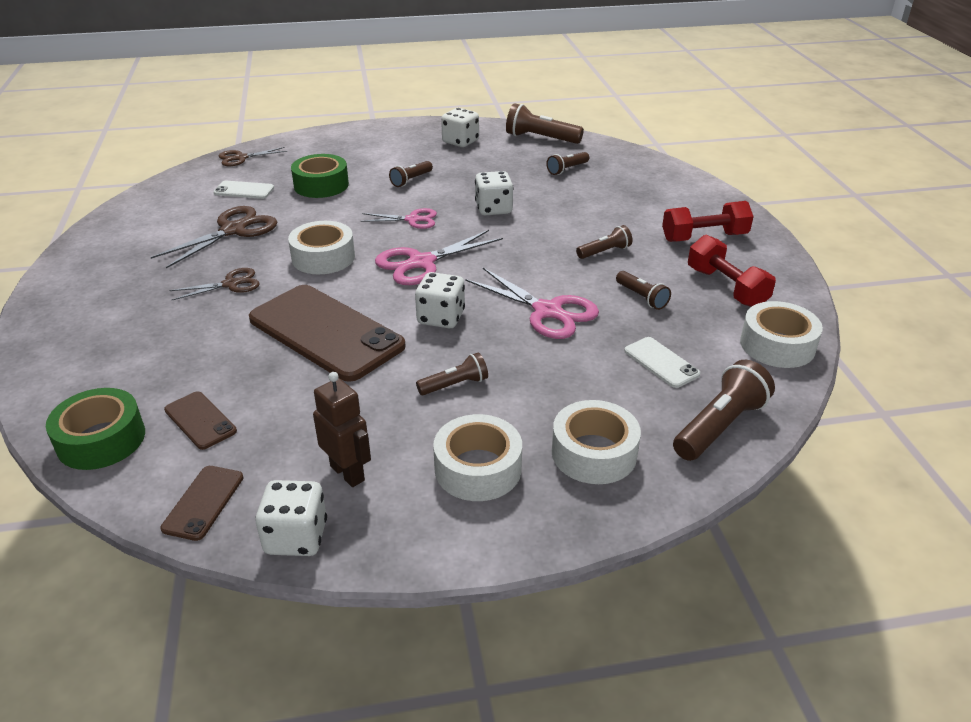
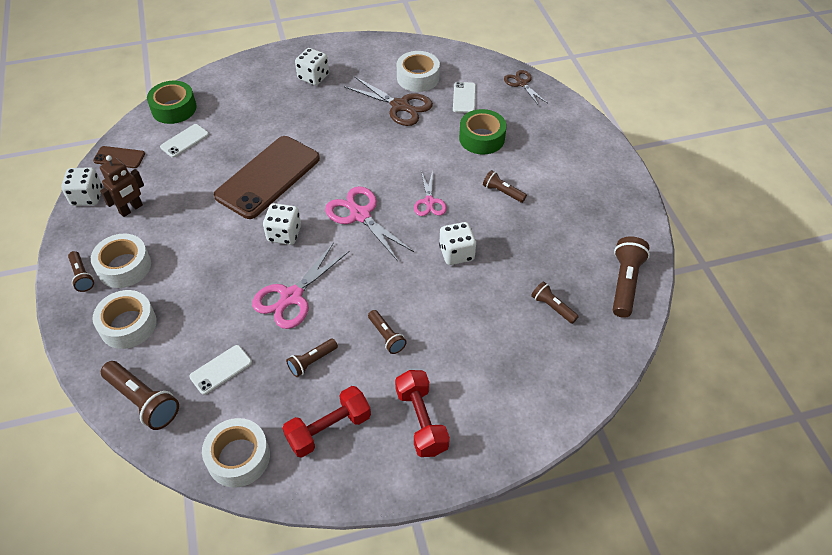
camera: 85 degrees right, 15 degrees up
brown phone [164,391,237,450] -> white phone [160,124,209,158]
brown scissors [169,268,260,300] -> none
white tape [288,221,355,274] -> white tape moved to [397,51,440,92]
brown flashlight [416,352,488,395] -> brown flashlight moved to [68,251,94,292]
white dice [441,108,479,147] -> white dice moved to [295,48,329,85]

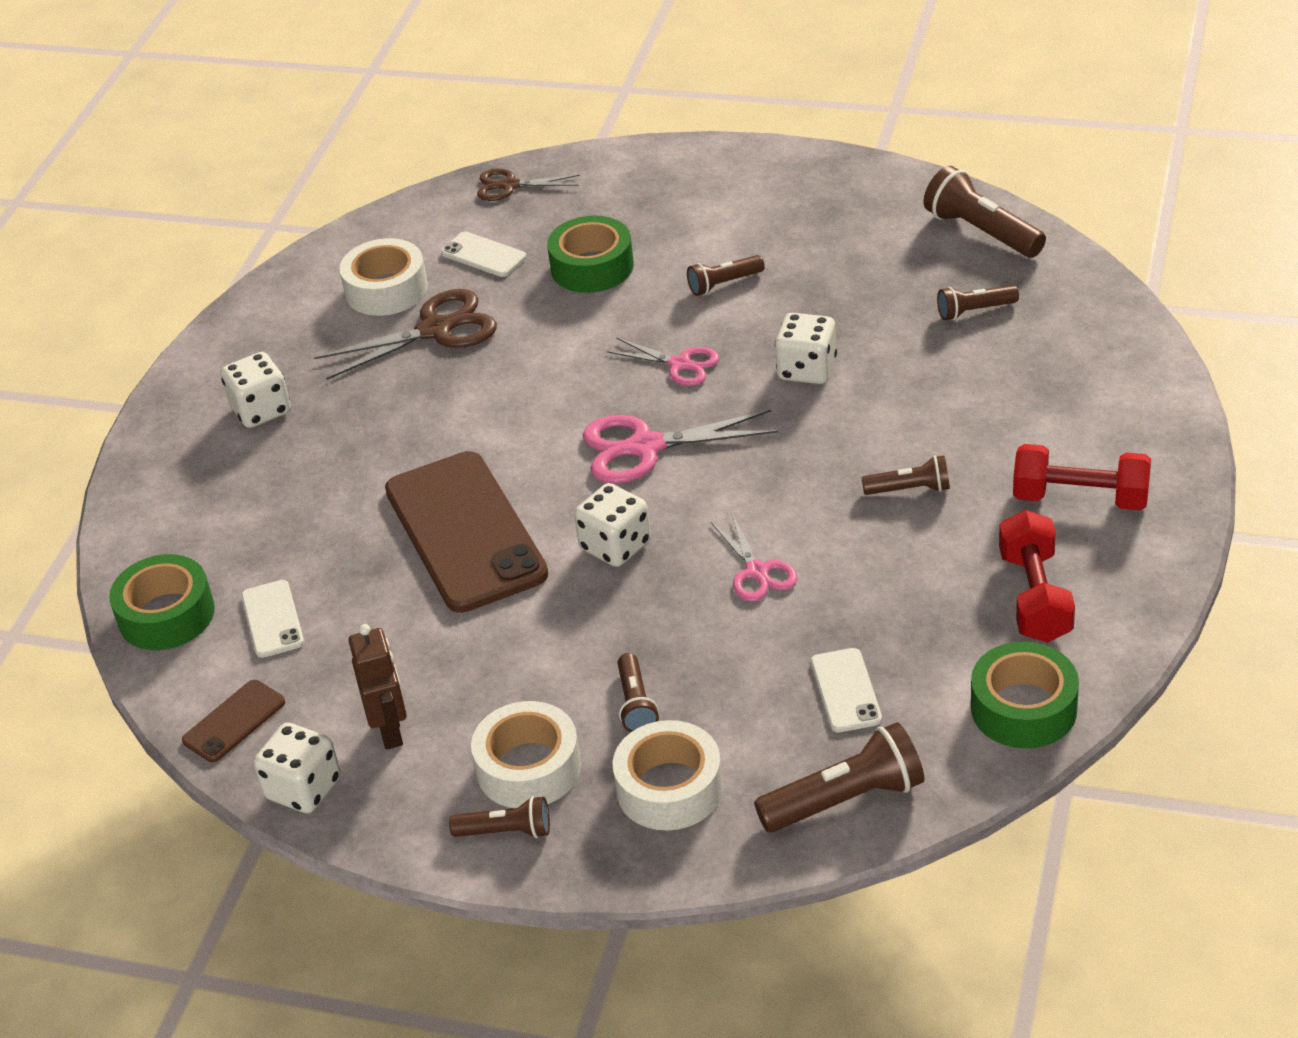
camera: 55 degrees left, 10 degrees down
white tape [202,418,270,488] -> green tape [971,642,1079,748]
pink scissors [252,242,349,329] -> pink scissors [711,514,798,602], size x0.61
brown flashlight [286,339,338,377] -> brown flashlight moved to [618,653,659,732]

